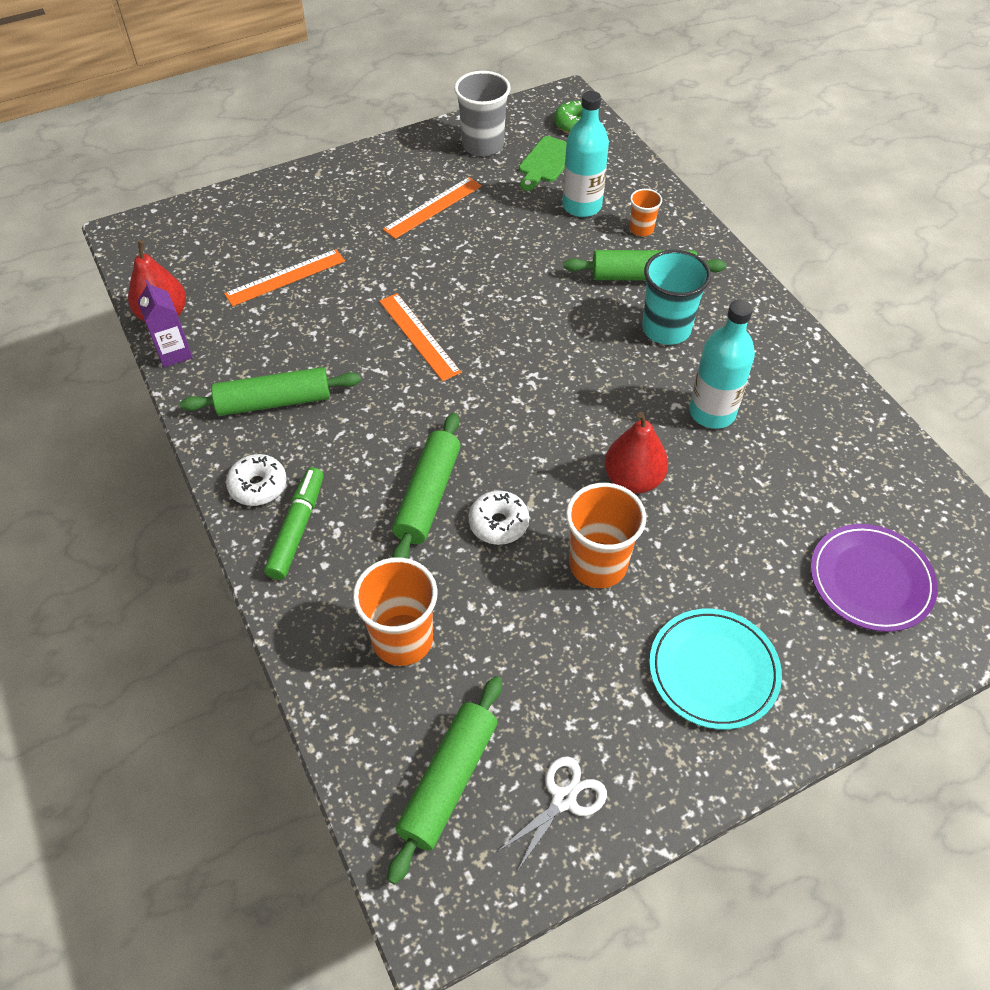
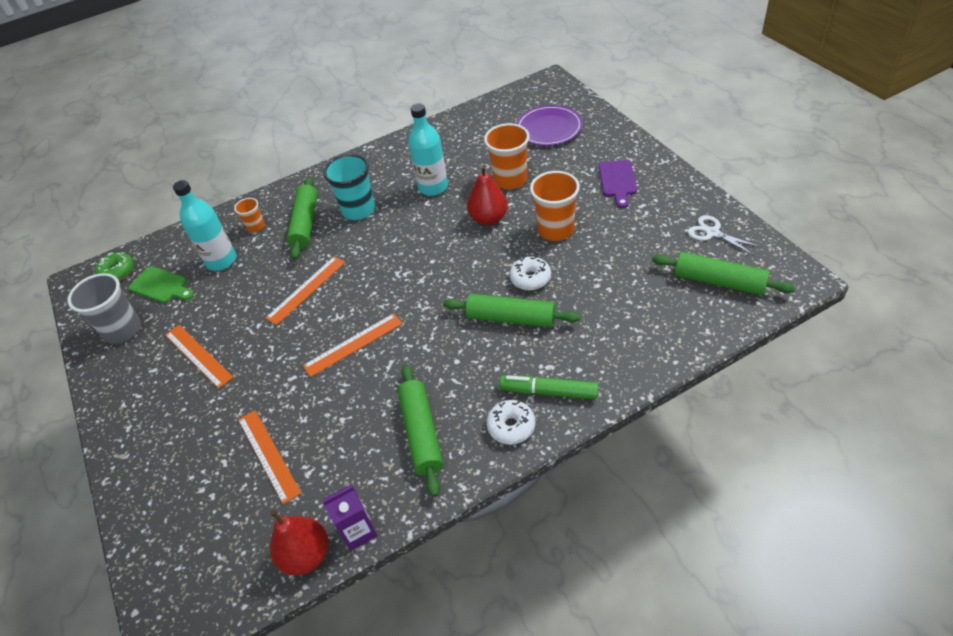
camera: 85 degrees left, 5 degrees down
orange cup [353,557,437,666] -> orange cup moved to [484,123,530,189]
turquoise plate [649,609,782,730] -> purple cutting board [599,160,637,208]
none -> orange ruler [266,256,345,325]

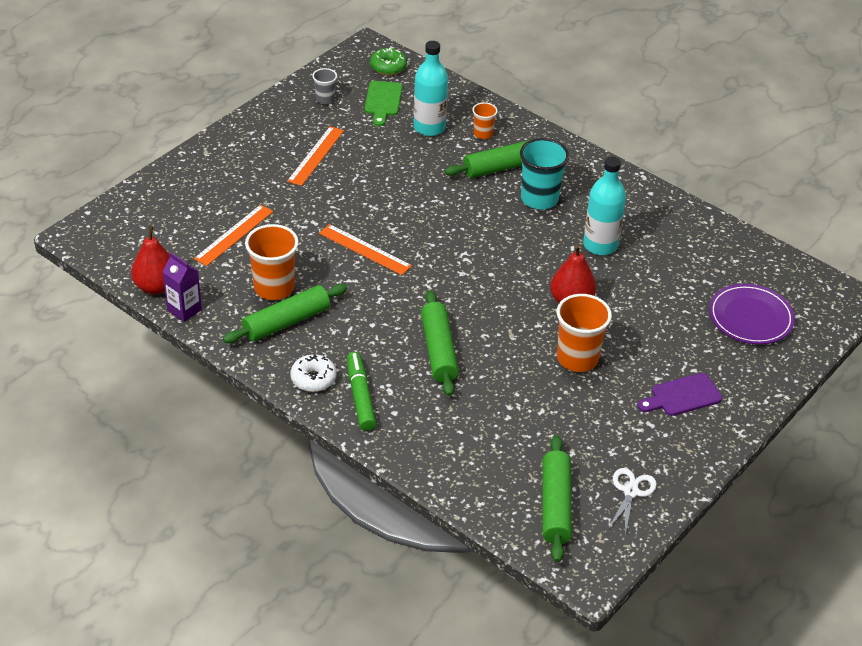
camera: 60 degrees right, 5 degrees down
grey cup [67,273,141,344] -> grey cup [312,68,337,104], size x0.54
orange ruler [266,256,345,325] -> none
orange cup [484,123,530,189] -> orange cup moved to [245,224,299,300]
white donut [510,256,551,290] -> none

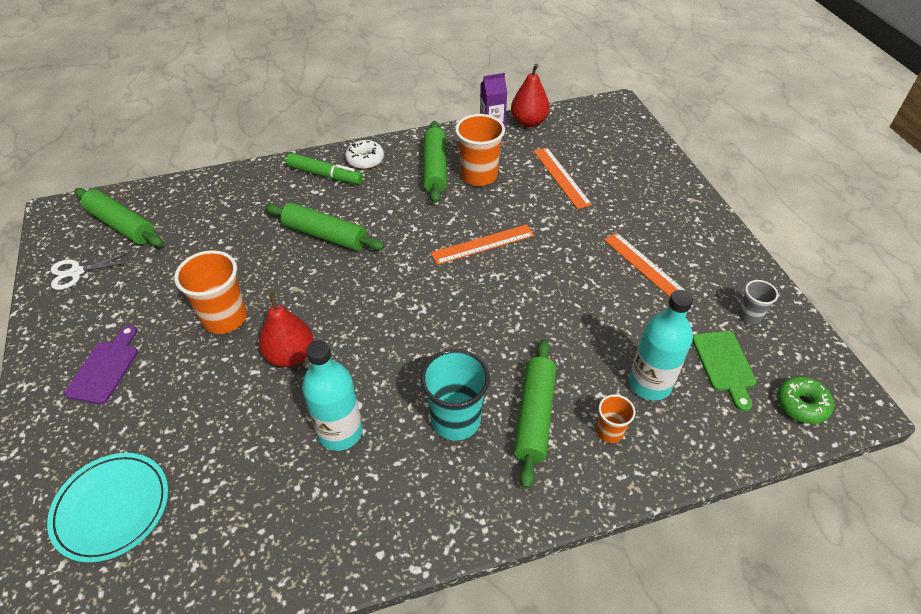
camera: 125 degrees right, 5 degrees up
green cutting board [365,81,402,126] -> green cutting board turned 135 degrees counterclockwise [692,331,756,411]
white scissors [608,468,657,535] -> white scissors turned 105 degrees clockwise [51,252,131,290]
purple plate [709,284,795,344] -> turquoise plate [47,453,168,563]

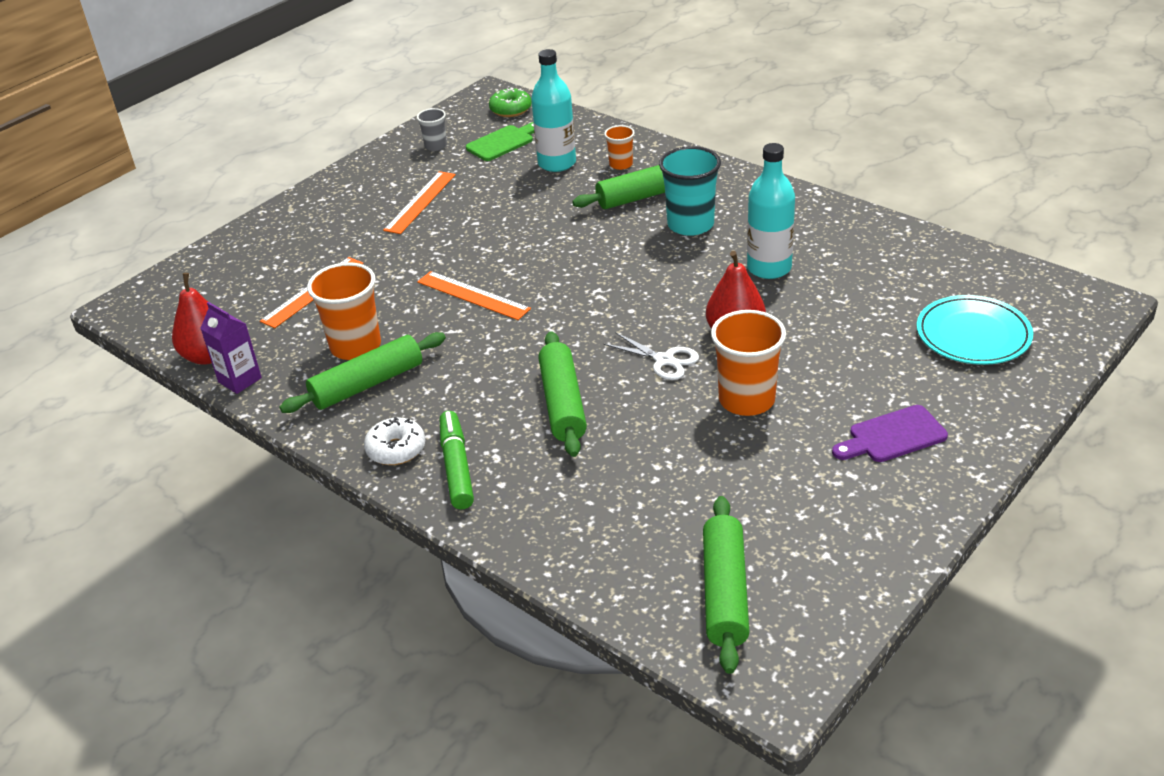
camera: 120 degrees left, 10 degrees down
white scissors [51,252,131,290] -> white scissors moved to [604,332,699,380]

